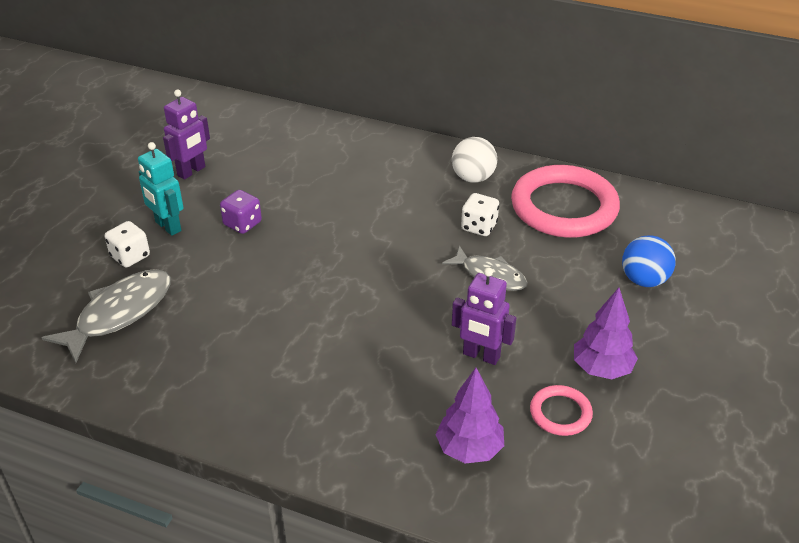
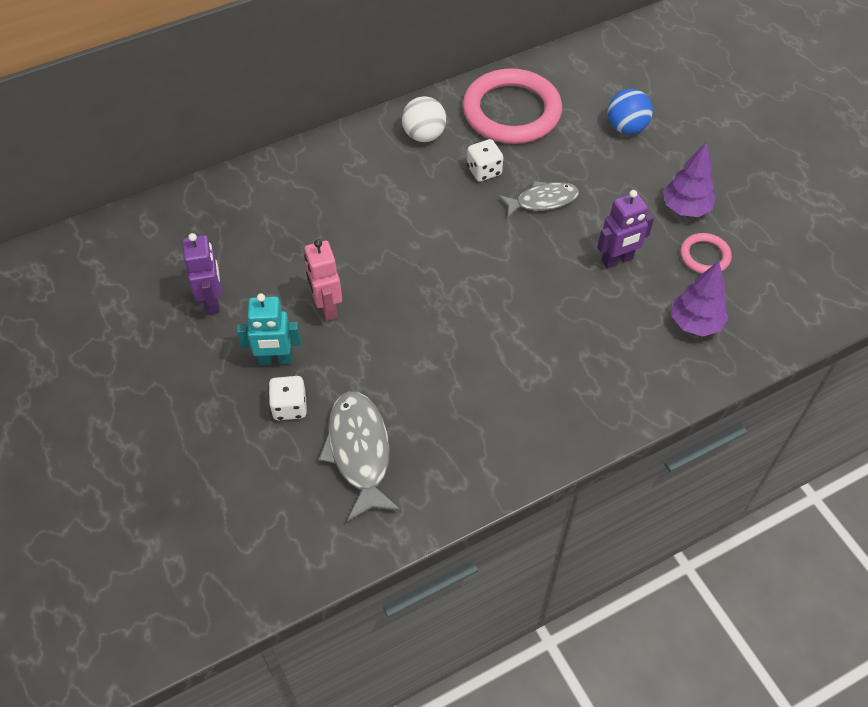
camera: 50 degrees left, 15 degrees up
purple dice [220,190,262,234] -> pink robot [304,239,342,321]

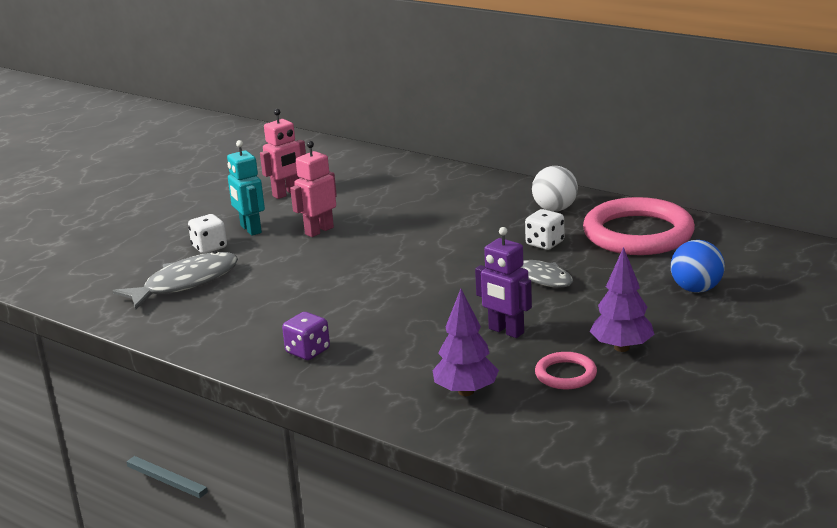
camera: 65 degrees right, 30 degrees down
purple robot [183,233,222,315] -> pink robot [260,109,306,199]
none -> purple dice [282,312,330,360]

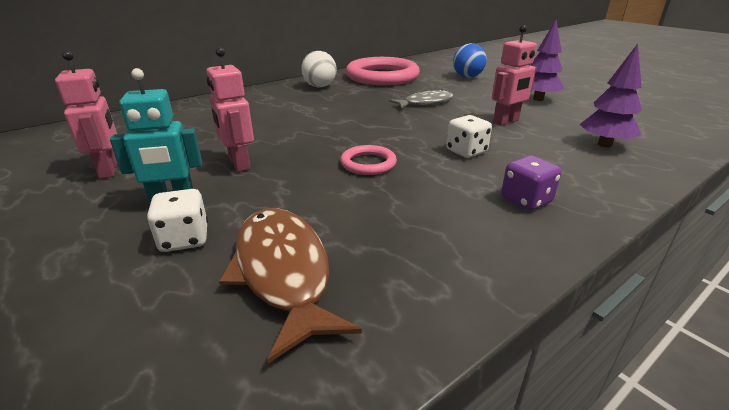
camera: 75 degrees left, 5 degrees up
grey fish [113,251,238,310] -> brown fish [219,208,362,363]
purple robot [475,227,532,338] -> pink robot [492,25,537,126]
white dice [525,209,564,250] -> white dice moved to [446,115,492,158]
pink ring [535,352,597,389] -> pink ring moved to [340,145,397,175]

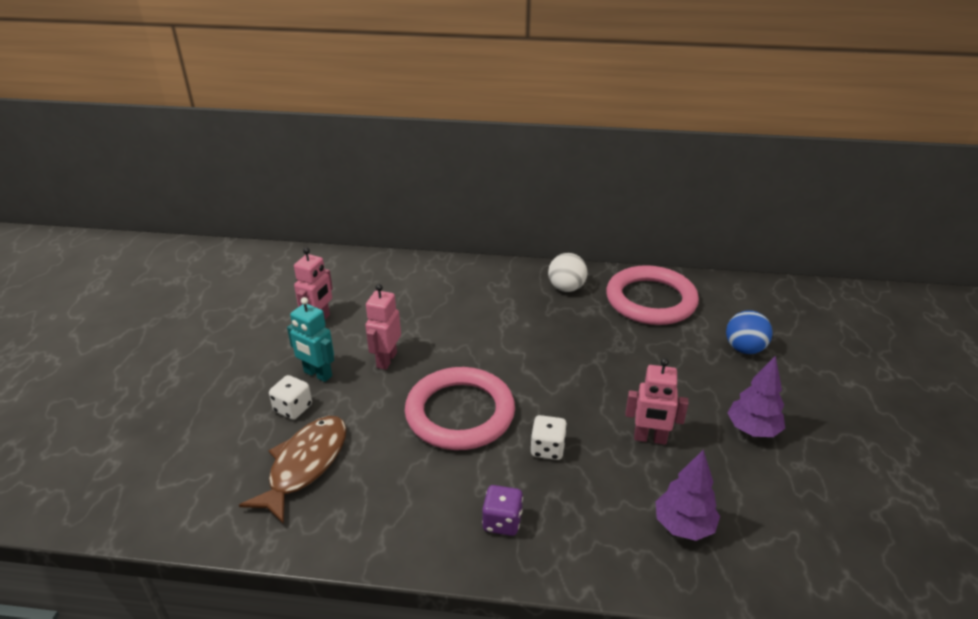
camera: 45 degrees right, 5 degrees up
pink ring [340,145,397,175] -> pink ring [405,367,515,450], size x2.17
grey fish [389,89,453,109] -> none

